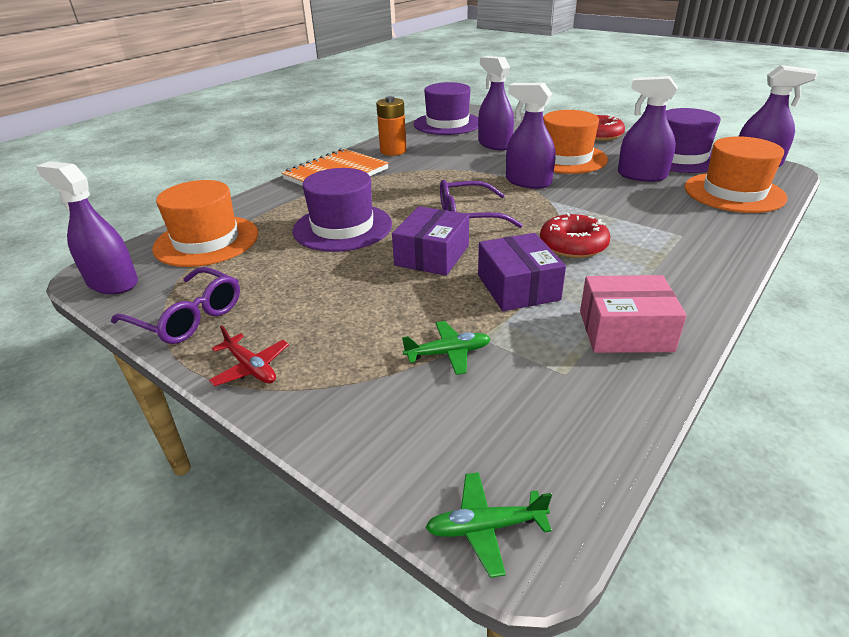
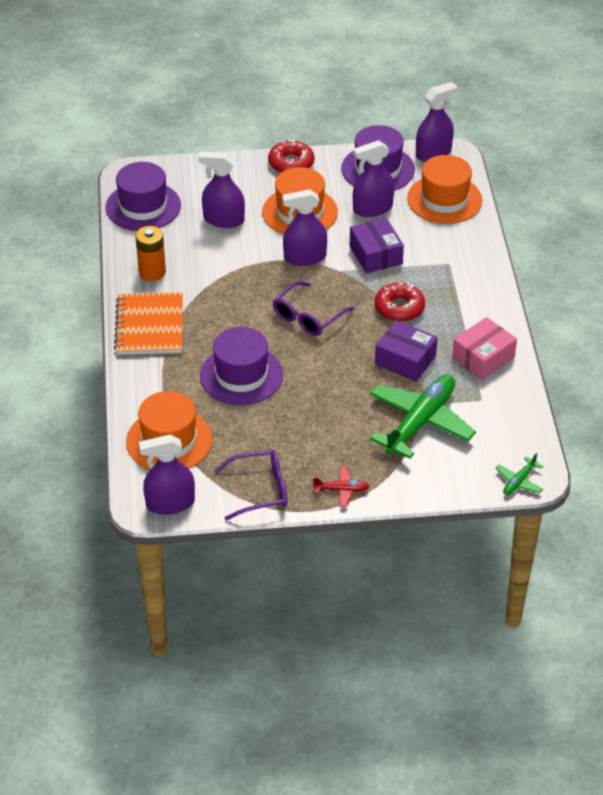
camera: 45 degrees left, 10 degrees up
purple box [392,206,469,276] -> purple box moved to [350,218,404,273]
green plane [402,321,491,375] -> green plane [370,375,476,459], size x2.25

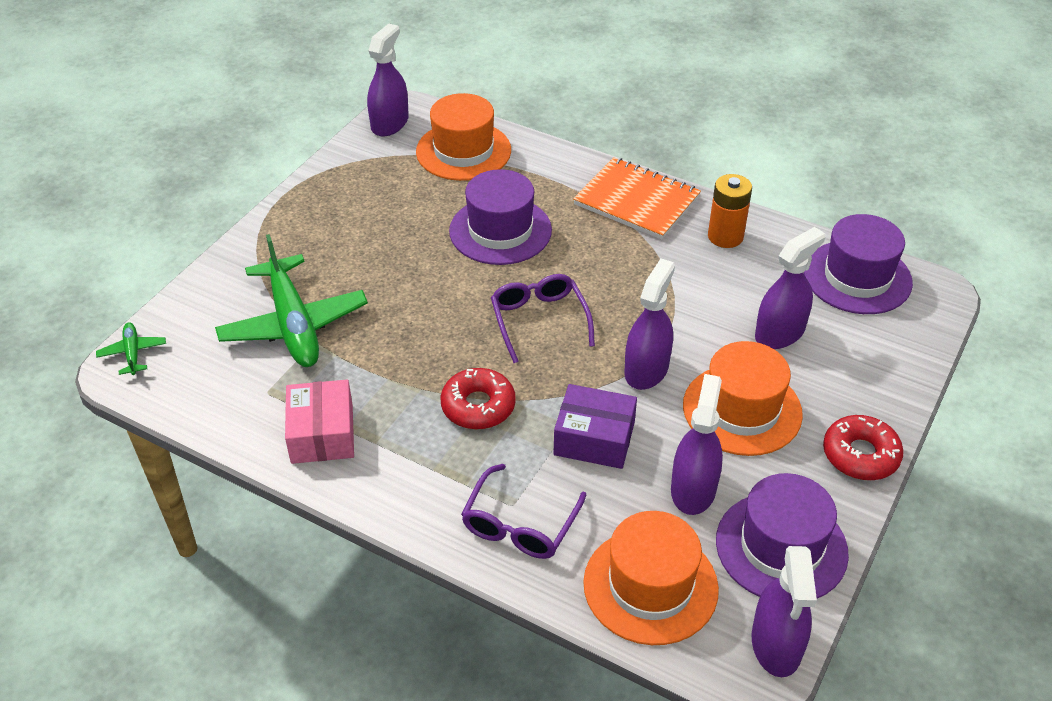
camera: 125 degrees right, 0 degrees up
purple glasses [214,450,287,520] -> purple glasses moved to [461,464,586,559]
red plane [313,466,370,507] -> none
purple box [375,320,438,381] -> none

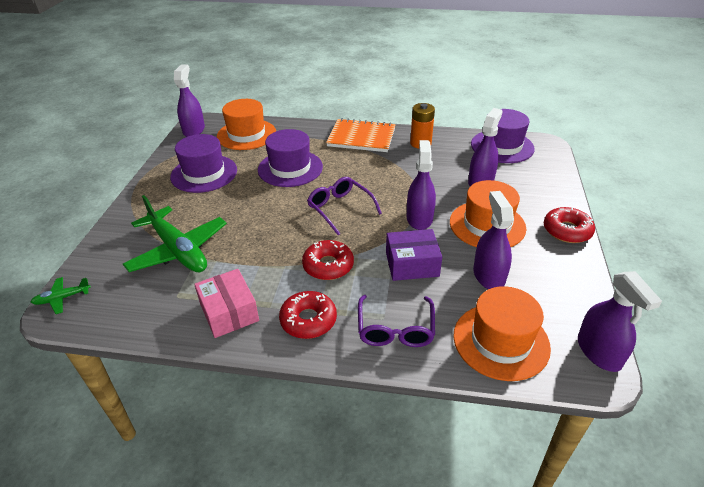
camera: 20 degrees left, 5 degrees down
green plane [96,322,166,375] -> green plane turned 75 degrees counterclockwise [31,277,91,314]
purple hat [716,473,849,598] -> purple hat moved to [170,134,237,193]
none -> red donut [279,291,337,339]

